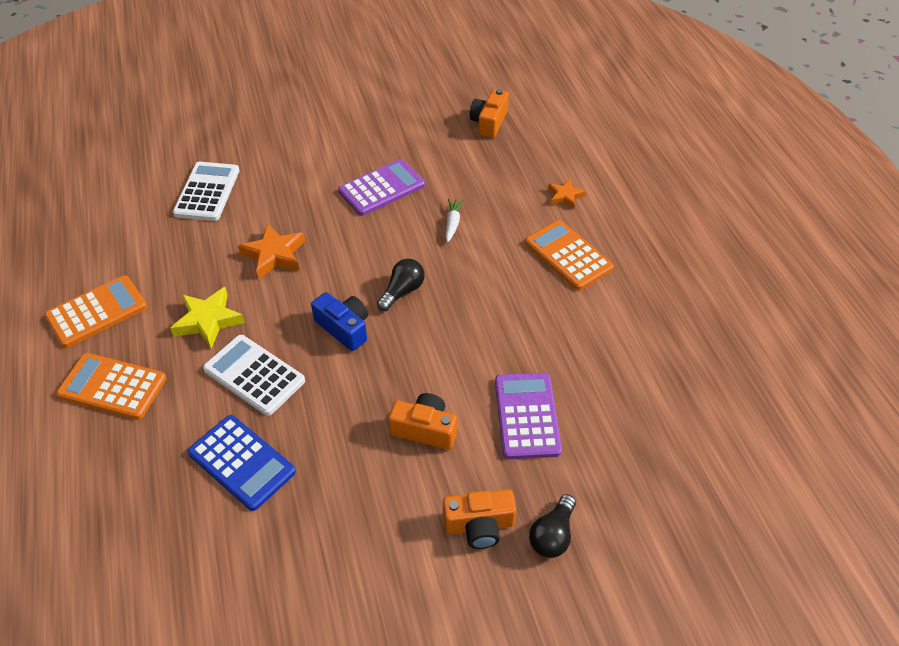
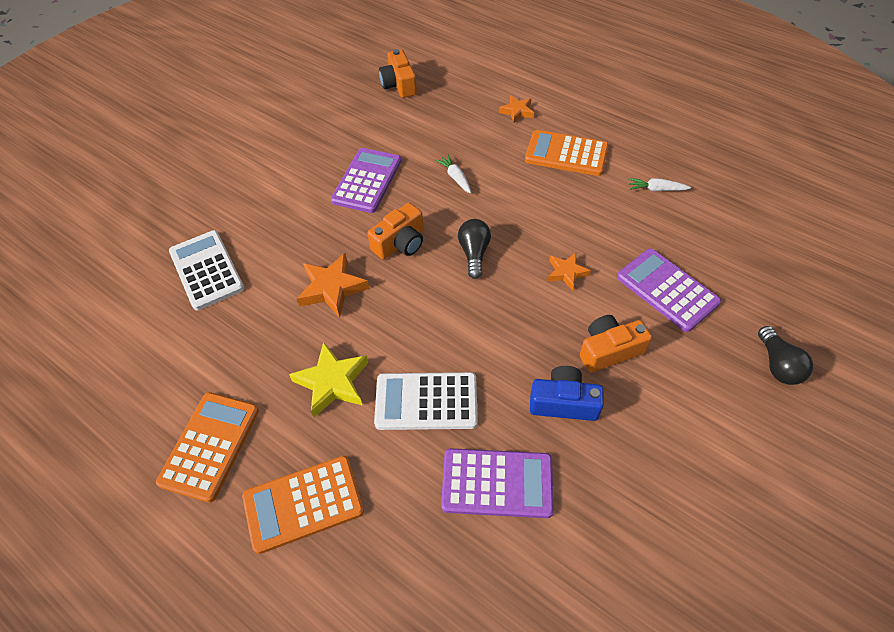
camera: 35 degrees left, 5 degrees up
blue calculator [188,415,296,511] -> purple calculator [441,448,554,518]
blue camera [311,292,368,351] -> blue camera moved to [530,366,604,421]
orange camera [443,489,517,549] -> orange camera moved to [367,203,424,259]
none -> orange star [548,253,591,291]
none -> white carrot [628,178,691,191]

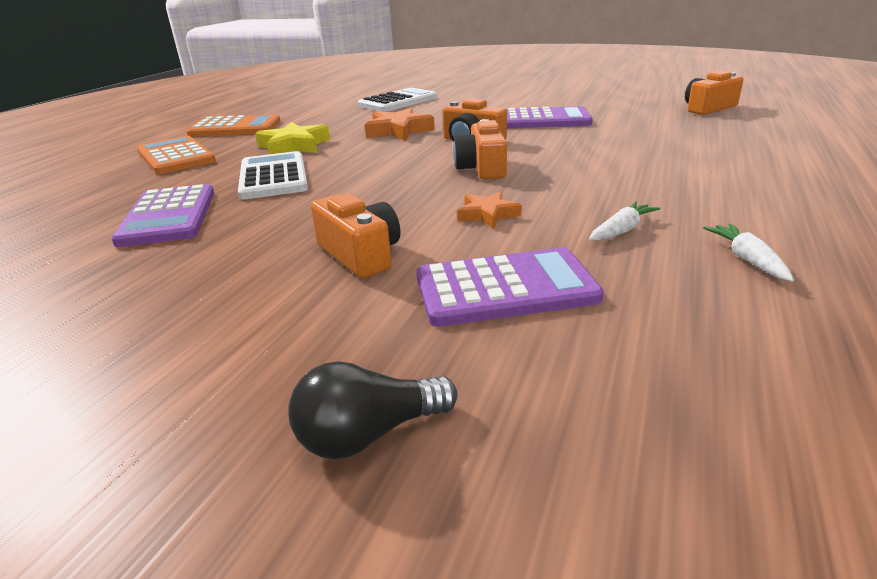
camera: 75 degrees right, 25 degrees down
white carrot [435,154,471,194] -> white carrot moved to [589,201,660,241]
black light bulb [458,219,491,279] -> orange camera [453,119,507,179]
orange star [499,95,534,124] -> none
orange calculator [525,130,609,176] -> none
blue camera [530,366,604,421] -> none
purple calculator [617,248,721,332] -> purple calculator turned 45 degrees clockwise [416,247,604,327]

